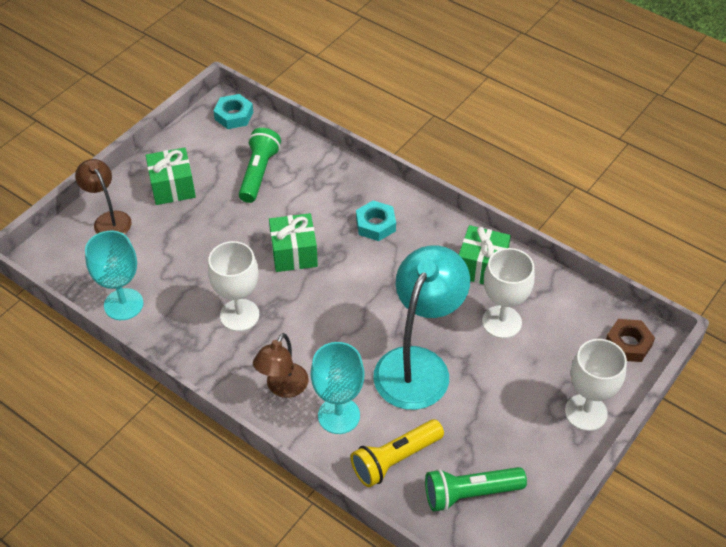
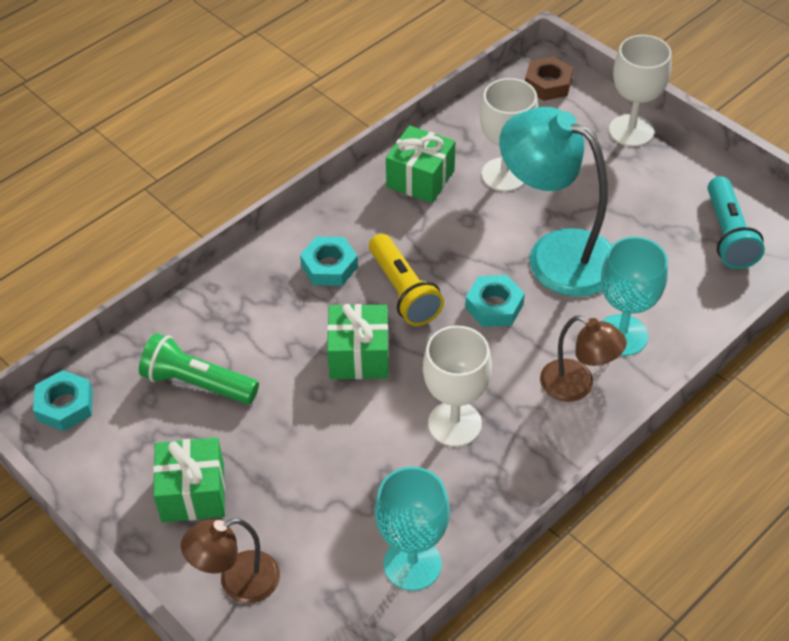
camera: 80 degrees left, 0 degrees up
yellow flashlight [351,419,444,487] -> yellow flashlight moved to [369,234,444,326]
green flashlight [425,467,527,512] -> turquoise flashlight [707,176,765,269]
none -> turquoise nut [465,275,525,327]

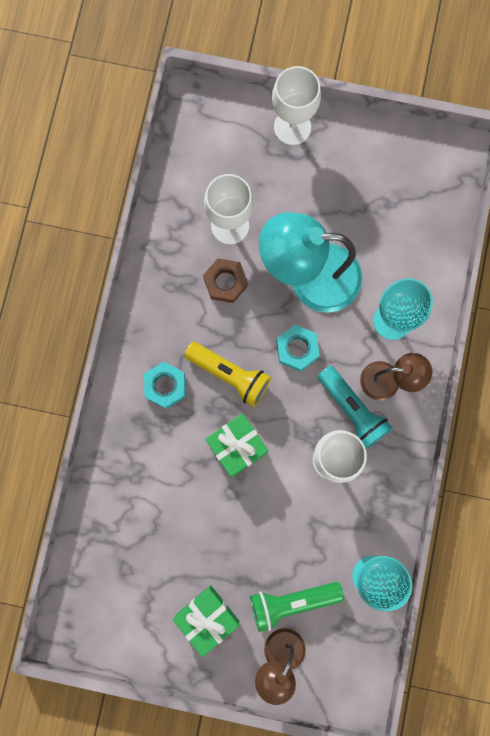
camera: 35 degrees left, 30 degrees up
turquoise nut [33,370,93,431] -> none
green flashlight [139,333,259,404] -> green flashlight moved to [250,582,344,632]
green gift [386,125,455,203] -> none
brown nut [525,56,573,101] -> brown nut moved to [203,258,248,303]
turquoise flashlight [707,176,765,269] -> turquoise flashlight moved to [318,366,392,449]

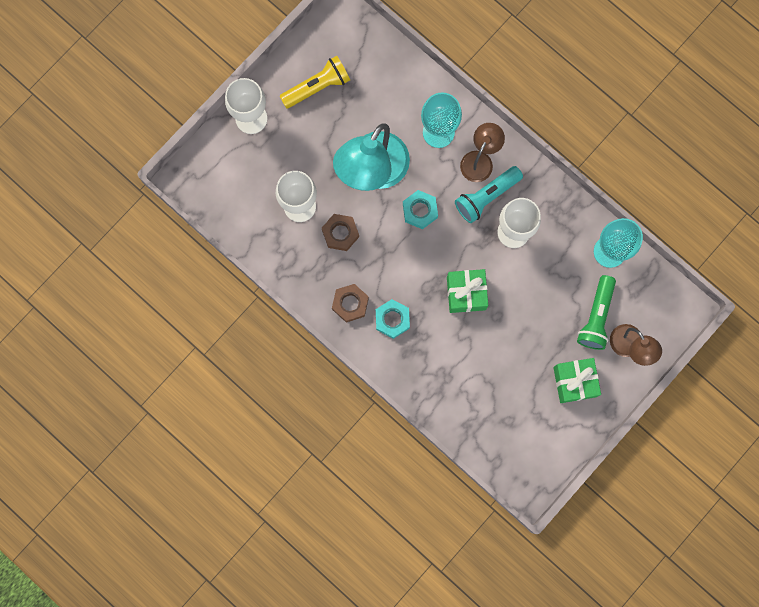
camera: 60 degrees left, 0 degrees up
yellow flashlight [184,342,271,407] -> yellow flashlight moved to [280,56,350,109]
turquoise flashlight [318,366,392,449] -> turquoise flashlight turned 150 degrees clockwise [455,166,523,223]
none -> brown nut [332,284,369,323]

